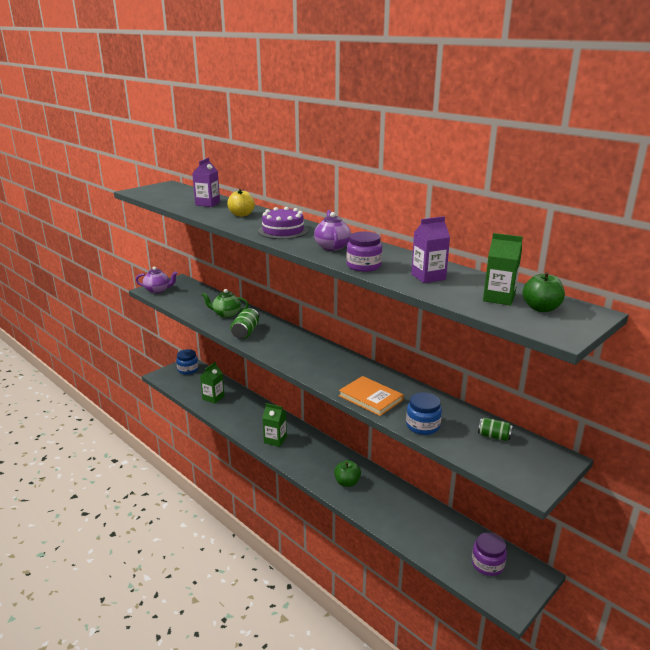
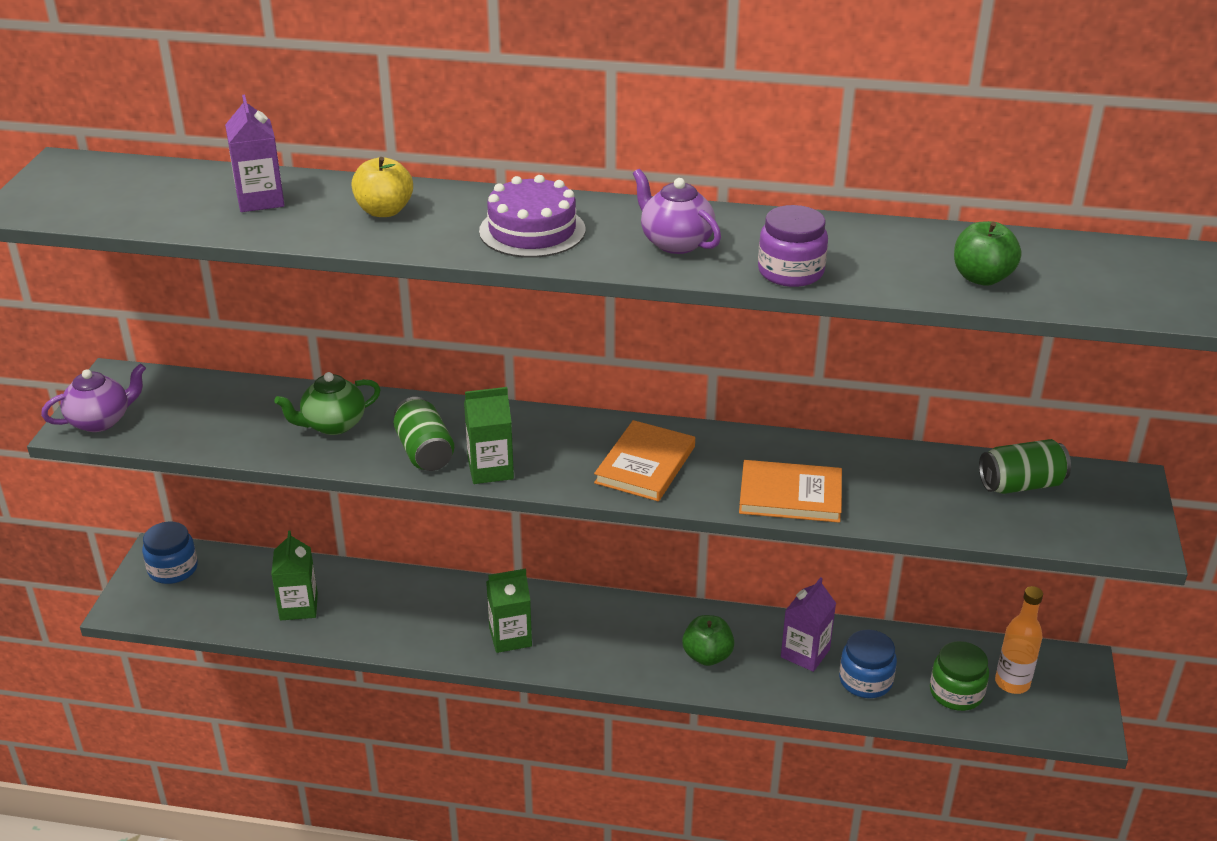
camera: 35 degrees left, 10 degrees up
blue jar [406,392,442,435] -> blue jar moved to [839,630,897,698]
purple carton [411,216,450,283] -> purple carton moved to [781,577,836,672]
purple jar [472,533,507,576] -> orange bottle [995,586,1043,694]
green can [478,418,513,441] -> green can [979,439,1071,494], size x1.52
green carton [483,233,523,306] -> green carton moved to [464,387,514,484]
green apple [522,272,565,312] -> green apple moved to [954,221,1021,286]
none -> orange book [594,420,695,501]
none -> green jar [930,641,989,711]

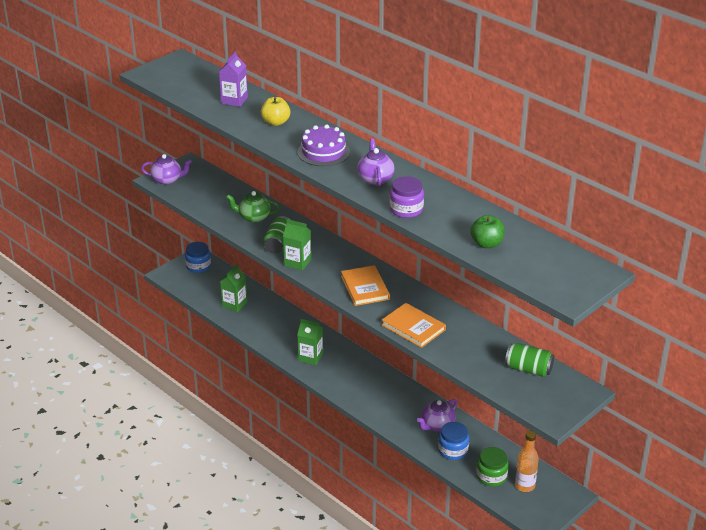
camera: 35 degrees right, 0 degrees up
orange book [594,420,695,501] -> orange book turned 75 degrees counterclockwise [341,265,390,306]
green apple [682,615,734,666] -> none
purple carton [781,577,836,672] -> purple teapot [417,399,458,432]

